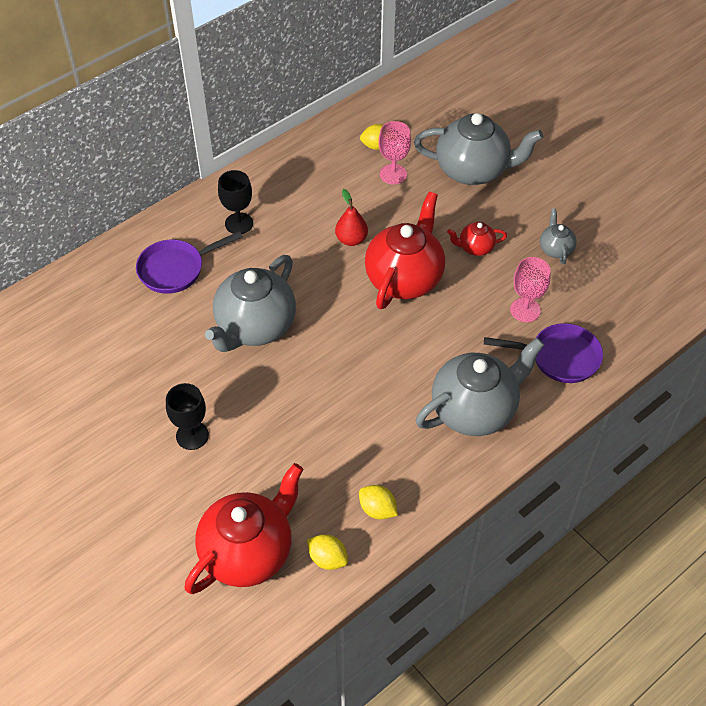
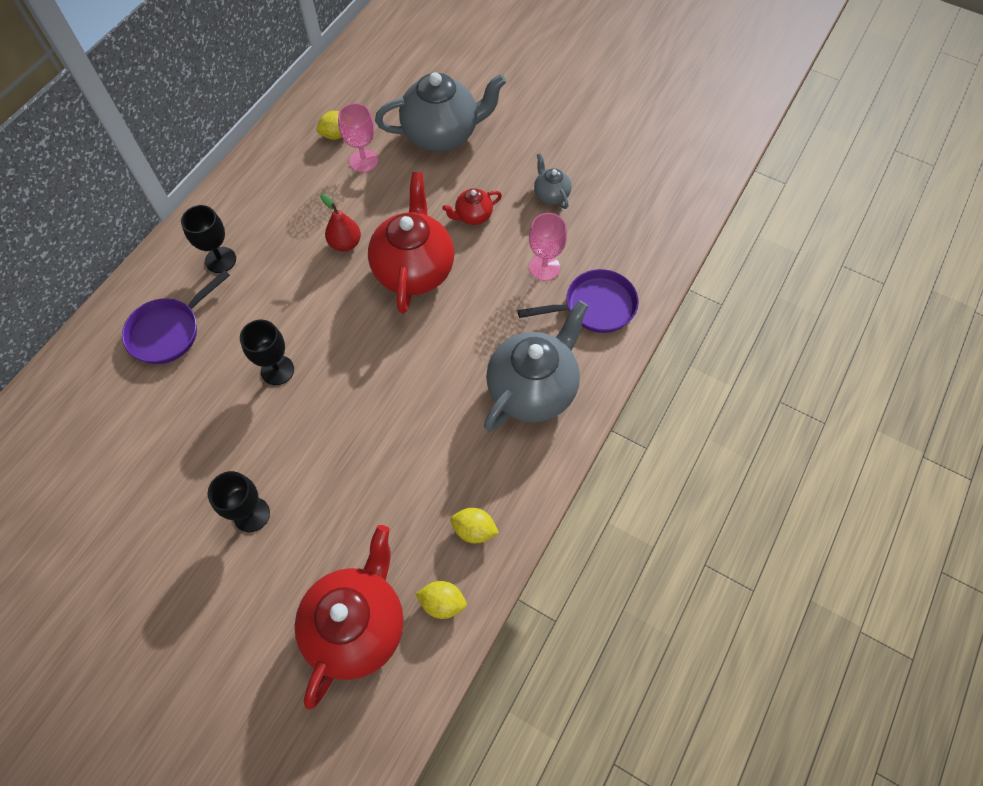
camera: 20 degrees left, 10 degrees up
grey teapot [205,255,296,352] -> black goblet [240,320,294,385]

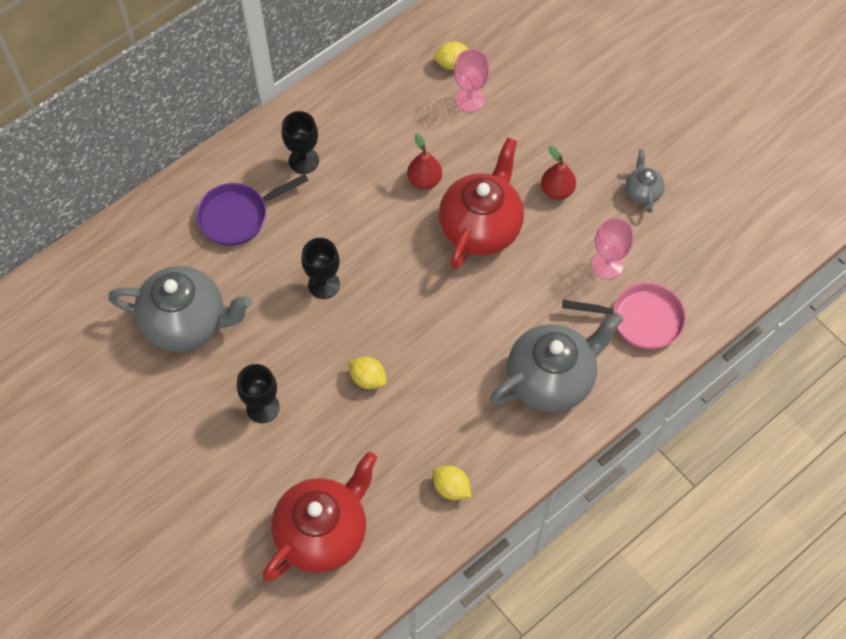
camera: 20 degrees right, 0 degrees up
grey teapot [375,72,507,152] -> grey teapot moved to [108,266,252,351]
yellow lemon [415,581,467,619] -> yellow lemon moved to [348,357,387,389]
red teapot [442,189,502,225] -> red pear [541,146,576,200]
purple pan [517,269,639,333] -> pink pan [562,283,686,350]

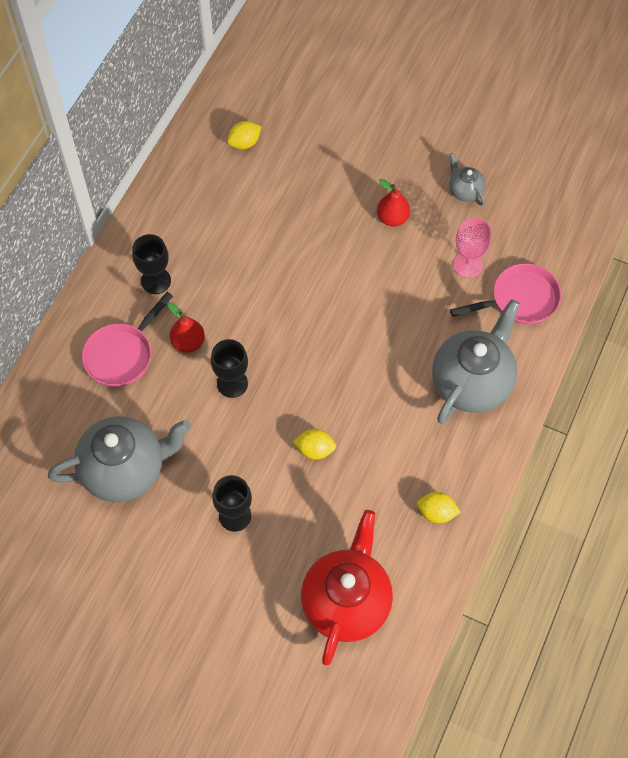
camera: 25 degrees left, 0 degrees up
purple pan [196,174,309,246] -> pink pan [82,292,173,387]
red pear [407,133,442,189] -> red pear moved to [168,303,205,353]
red teapot [439,138,524,270] -> none
pink goblet [454,49,490,112] -> none

